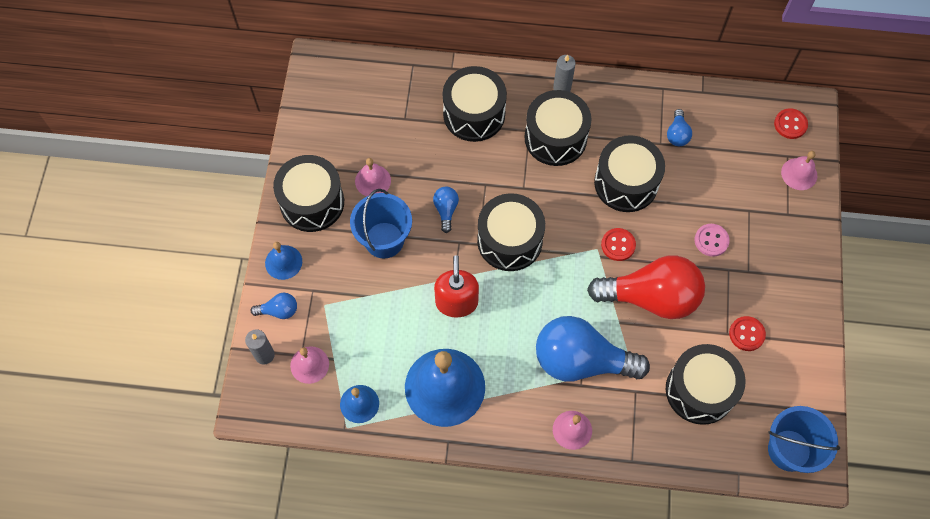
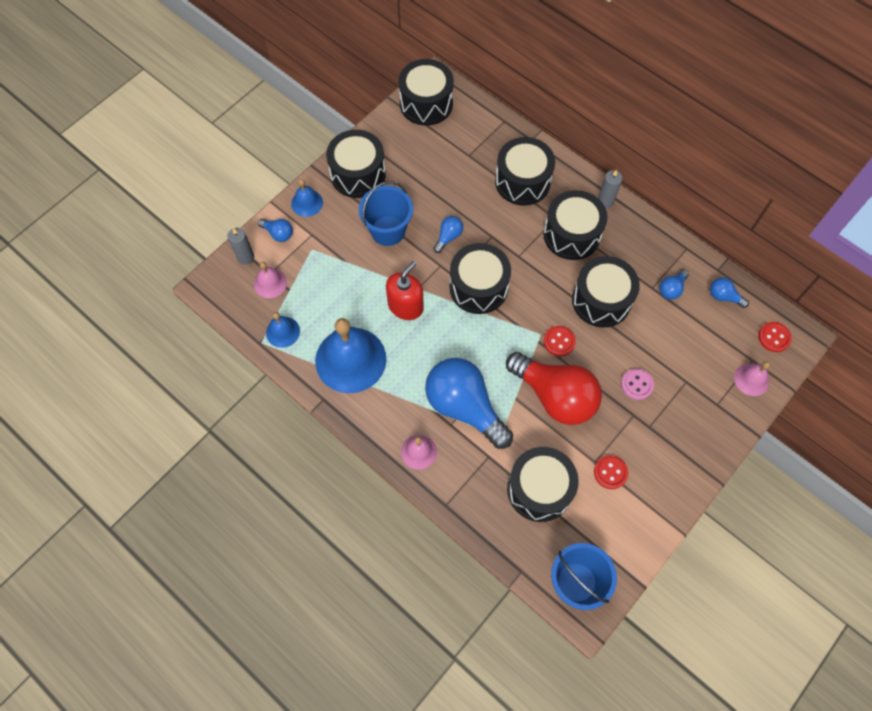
camera: 35 degrees right, 0 degrees up
pink bell [355,158,391,196] -> none
none -> black drum [398,59,454,126]
none -> blue light bulb [710,277,749,308]

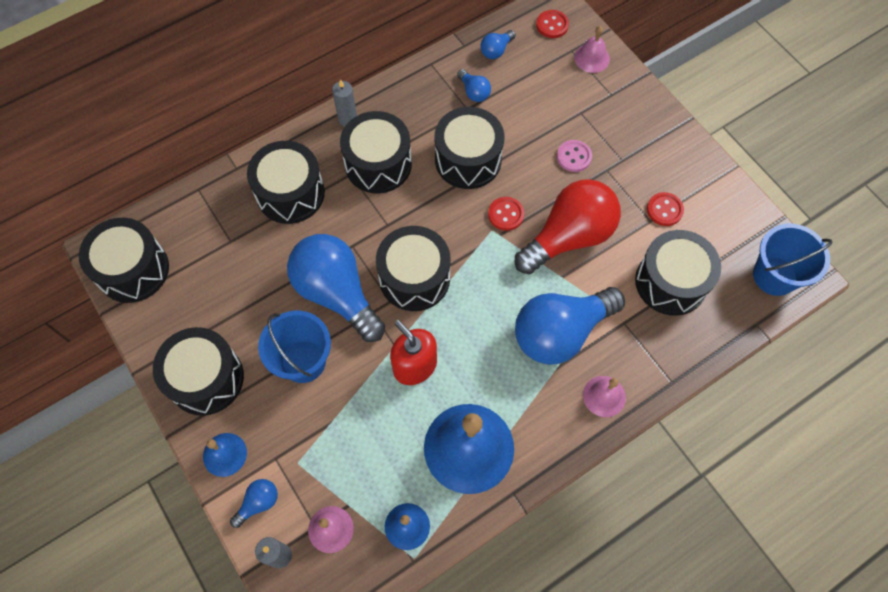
camera: 75 degrees left, 0 degrees up
blue light bulb [434,216,463,253] -> blue light bulb [287,234,385,342], size x2.37

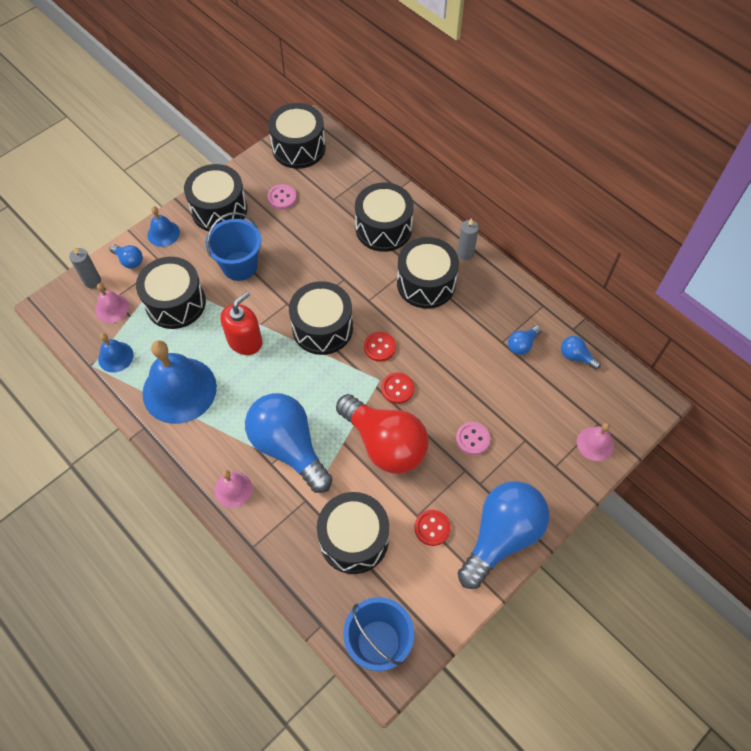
camera: 80 degrees right, 5 degrees down
blue light bulb [287,234,385,342] -> blue light bulb moved to [458,481,549,589]
black drum [435,107,504,189] -> black drum moved to [136,257,206,329]
red button [536,10,569,38] -> red button moved to [364,332,396,362]
none -> pink button [268,184,297,209]

